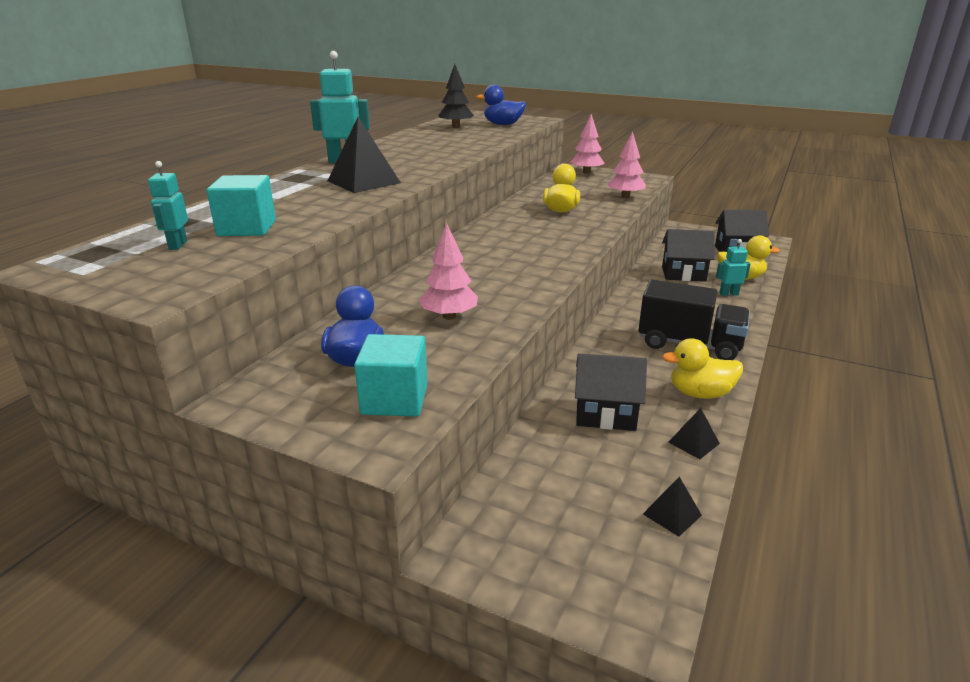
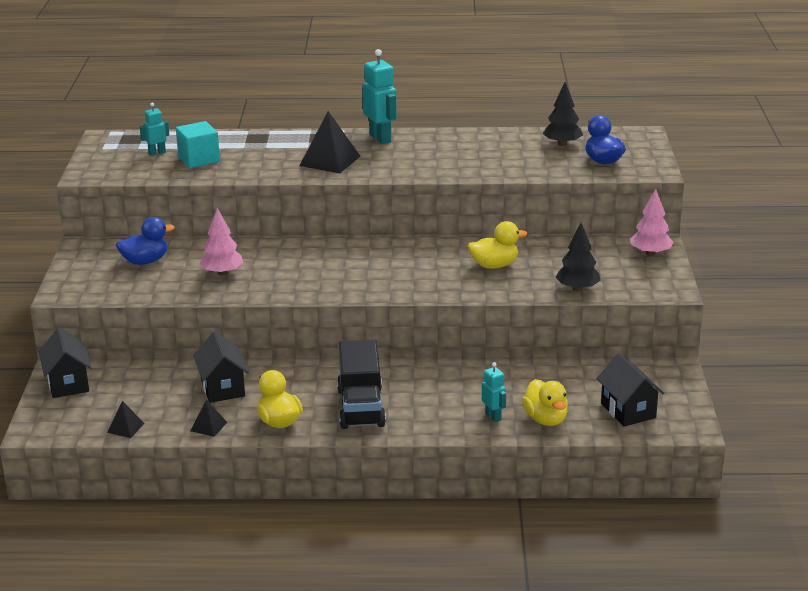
camera: 65 degrees right, 0 degrees up
turquoise cube [354,334,428,417] -> none
pink tree [607,131,646,198] -> black tree [556,223,601,291]
black house [662,229,715,282] -> black house moved to [39,328,92,398]

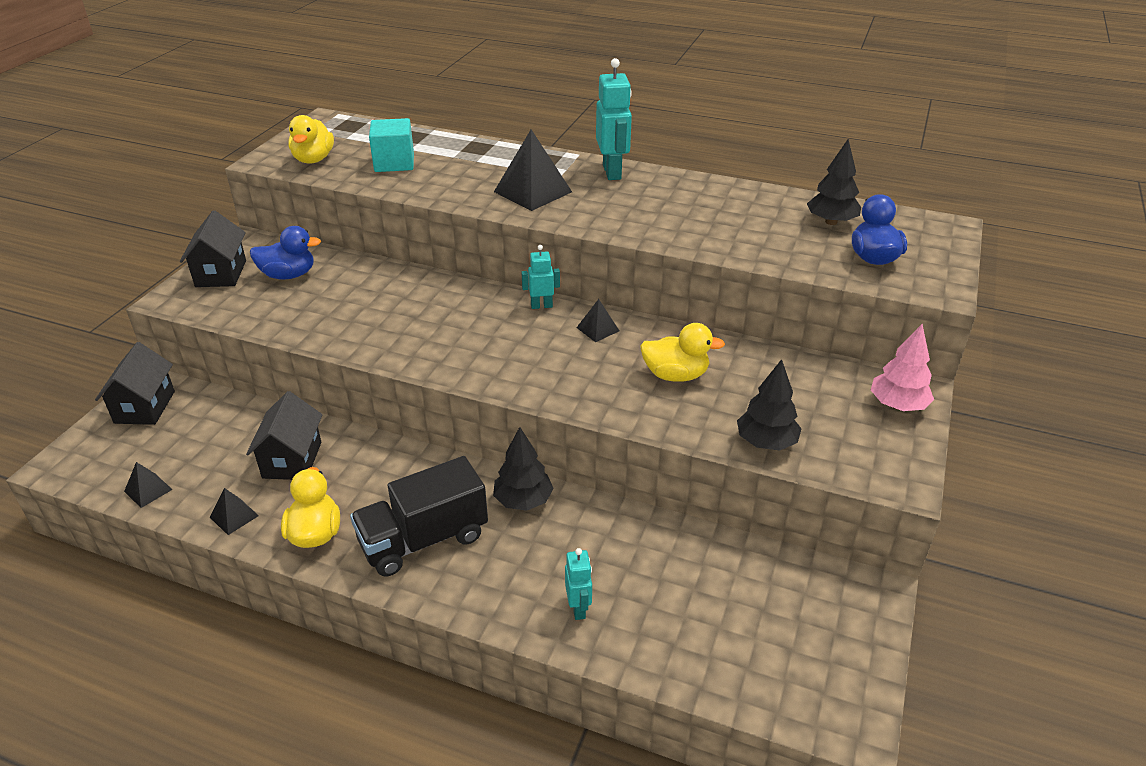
camera: 20 degrees right, 10 degrees up
turquoise robot [140,102,169,156] -> turquoise robot moved to [522,245,560,309]
pink tree [200,208,243,276] -> none
black truck [337,339,386,429] -> black truck turned 45 degrees clockwise [350,456,488,576]
yellow duck [522,379,568,426] -> yellow duck moved to [288,115,334,164]
black house [596,353,664,427] -> black house moved to [180,211,246,287]
none -> black tree [493,427,554,511]
none -> black pyramid [576,299,619,342]

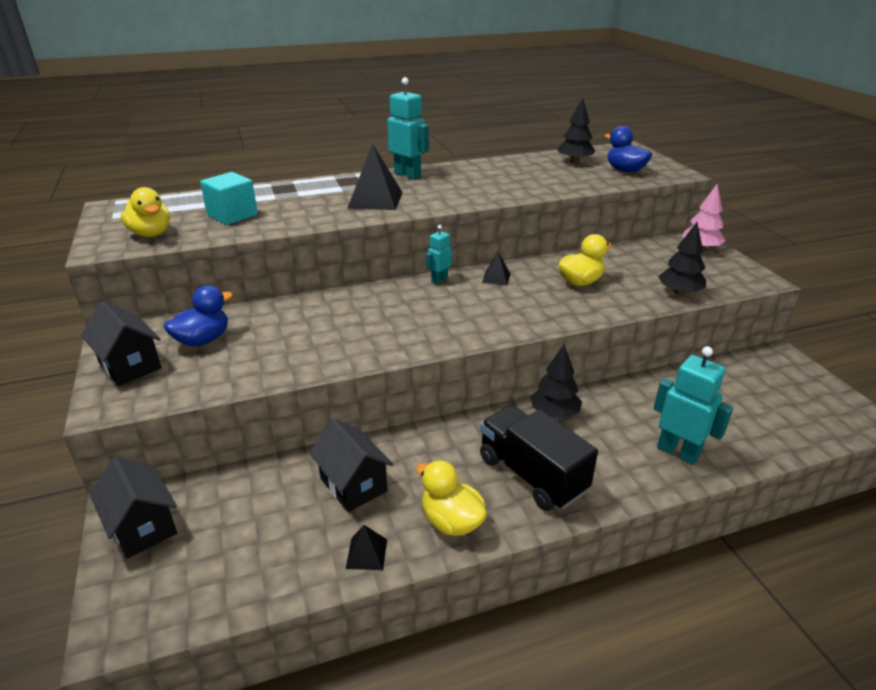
camera: 40 degrees left, 5 degrees down
black pyramid [124,462,173,508] -> none
black truck [350,456,488,576] -> black truck turned 120 degrees clockwise [480,405,598,511]
turquoise robot [565,548,592,620] -> turquoise robot [653,346,733,465], size x1.75

